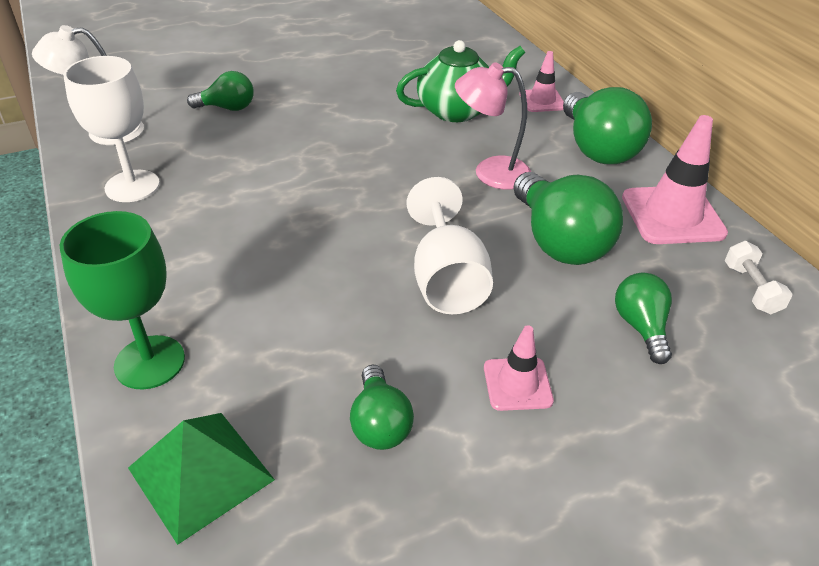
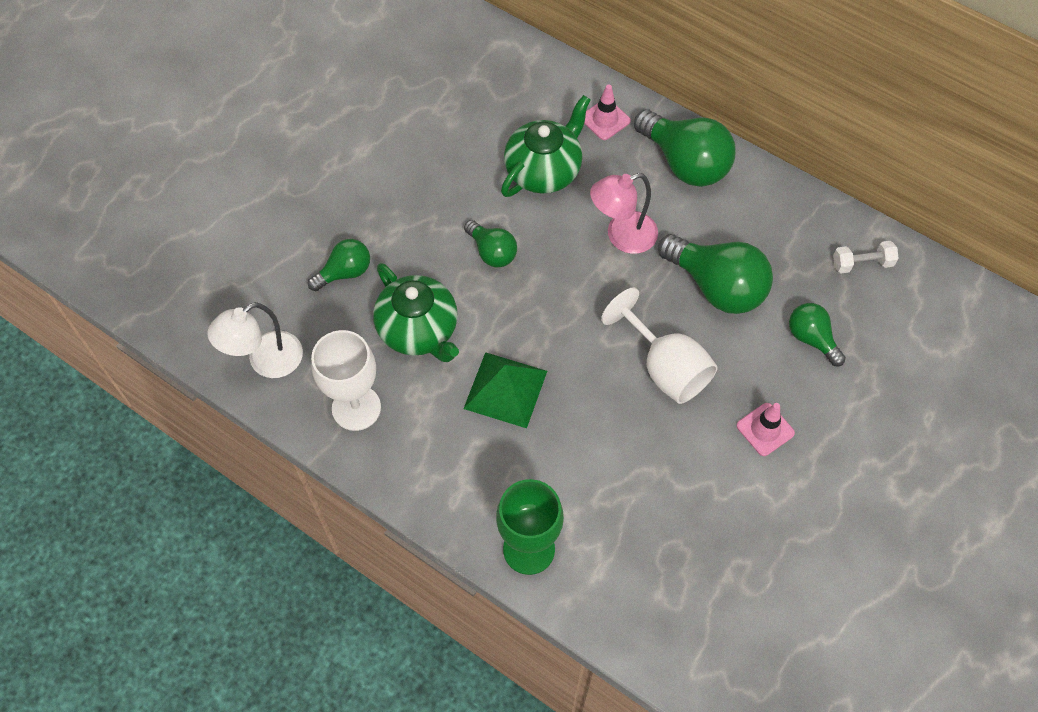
camera: 30 degrees left, 20 degrees up
green pyramid [128,413,275,545] -> green pyramid moved to [463,352,547,428]
green light bulb [350,365,414,450] -> green light bulb moved to [464,220,517,268]
pink traffic cone [622,115,728,244] -> none
white dumbbell [725,241,793,314] -> white dumbbell turned 60 degrees counterclockwise [833,241,899,273]
none -> green teapot [373,263,459,362]

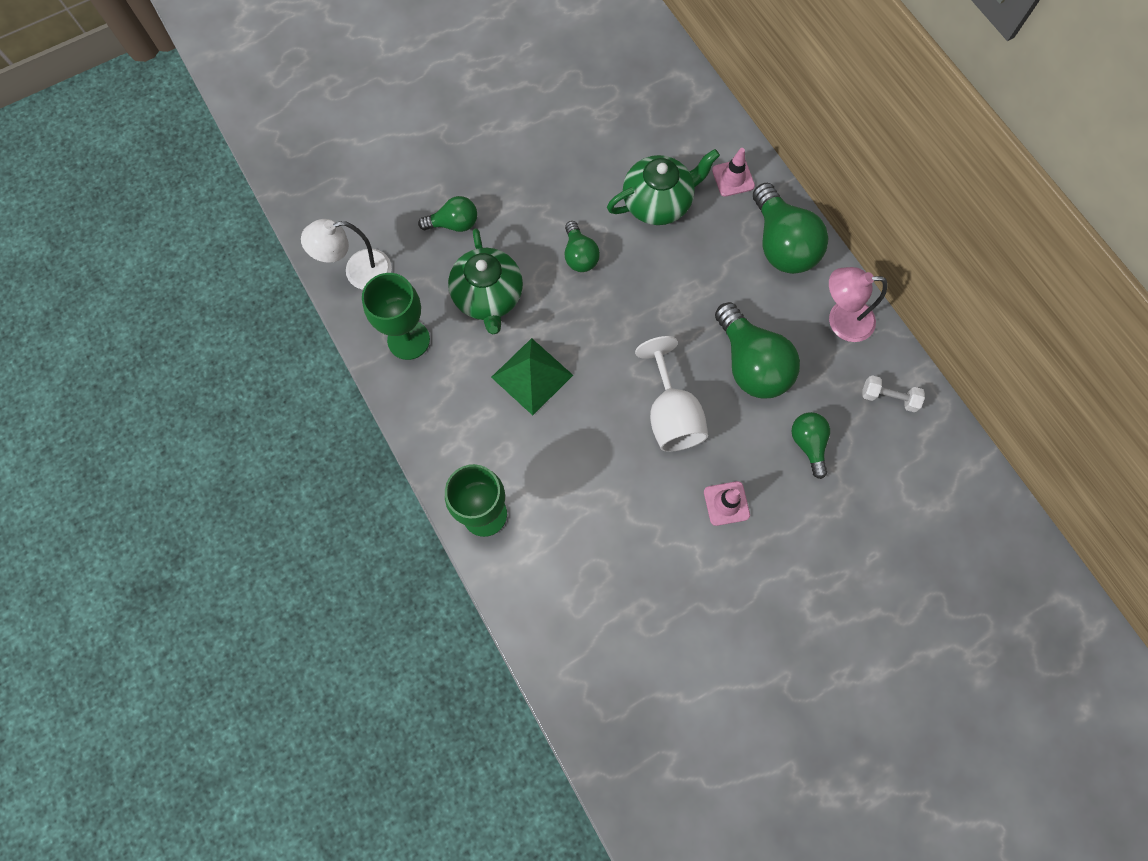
camera: 25 degrees right, 10 degrees up
white goblet [311,330,381,431] -> green goblet [362,273,430,360]
pink lamp [590,173,658,254] -> pink lamp moved to [829,267,888,342]

